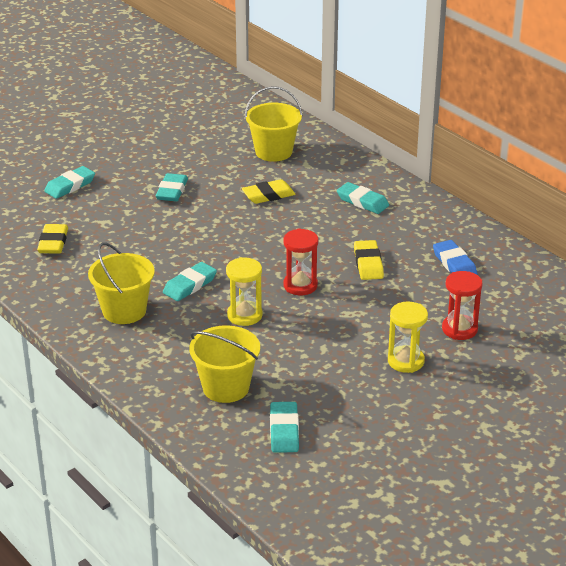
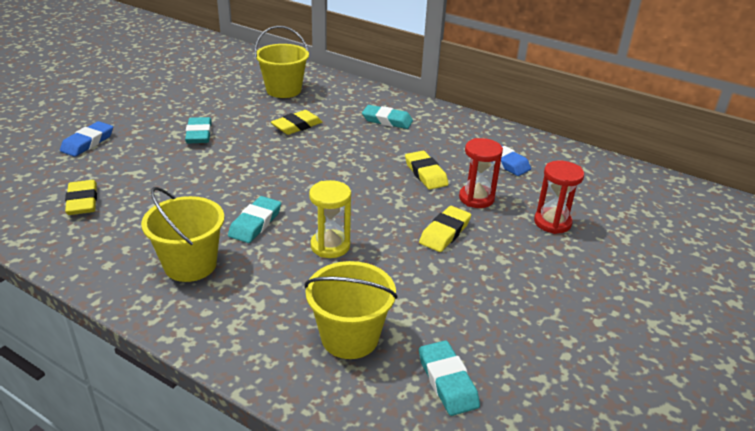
camera: 20 degrees left, 0 degrees up
turquoise eraser [44,166,95,199] -> blue eraser [60,121,113,157]
red hourglass [283,228,318,295] -> red hourglass moved to [459,138,503,208]
yellow hourglass [388,301,428,373] -> none
none -> yellow eraser [419,206,471,252]

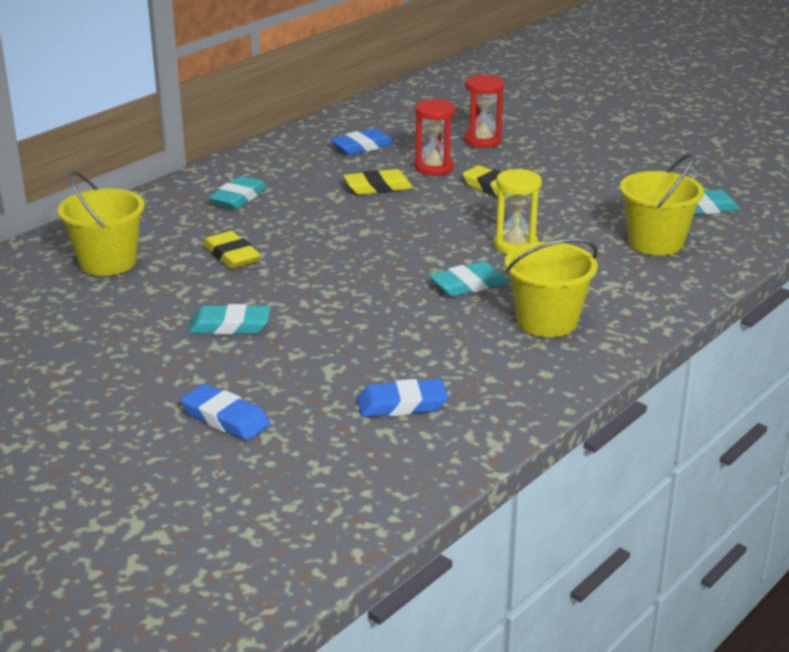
camera: 80 degrees left, 5 degrees down
yellow eraser [65,180,97,215] -> blue eraser [357,379,448,417]
turquoise eraser [228,196,281,243] -> turquoise eraser turned 60 degrees counterclockwise [429,261,508,297]

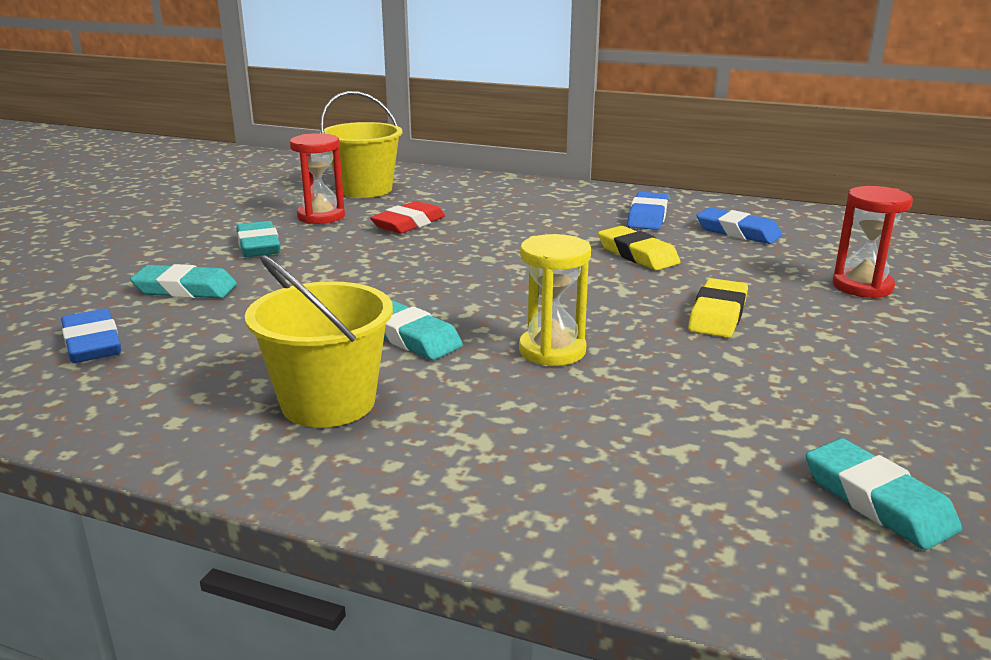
camera: 70 degrees right, 5 degrees down
blue eraser [180,384,270,441] -> blue eraser moved to [627,192,669,230]
yellow eraser [203,231,261,269] -> red eraser [370,201,445,234]
turquoise eraser [209,176,267,209] -> turquoise eraser moved to [130,264,237,298]
red hourglass [415,99,455,176] -> red hourglass moved to [290,133,345,224]
yellow bucket [620,153,704,255] -> none

